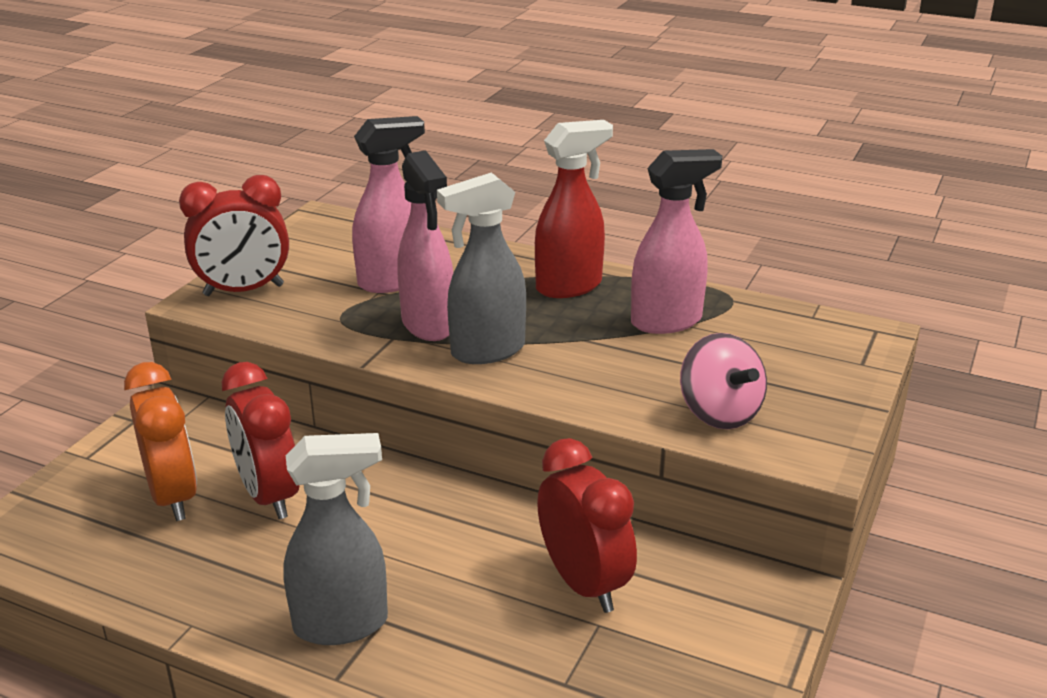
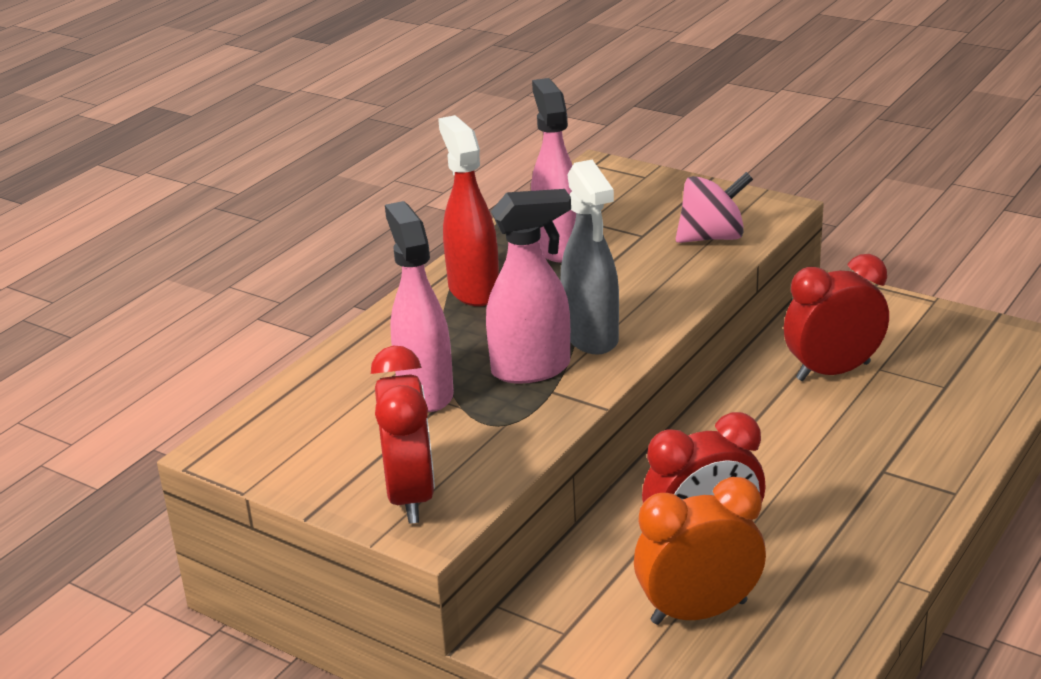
camera: 80 degrees left, 0 degrees up
grey spray bottle [283,433,388,645] -> none

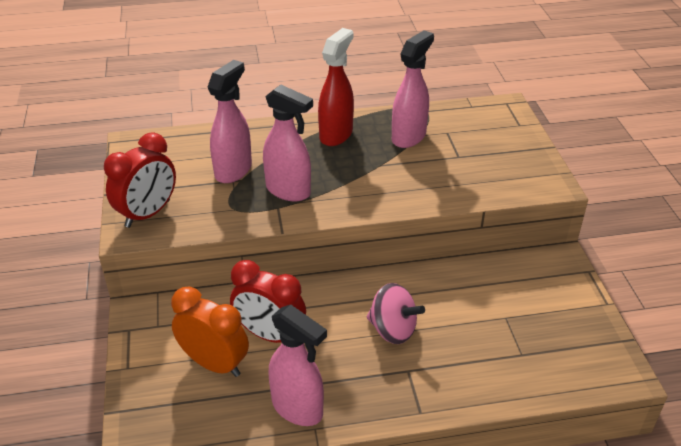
camera: 45 degrees right, 10 degrees up
grey spray bottle [560,160,619,354] -> none
pink spinning top [676,172,753,243] -> pink spinning top moved to [367,283,425,344]
red clock [784,254,889,381] -> none
none -> pink spray bottle [269,305,327,426]

